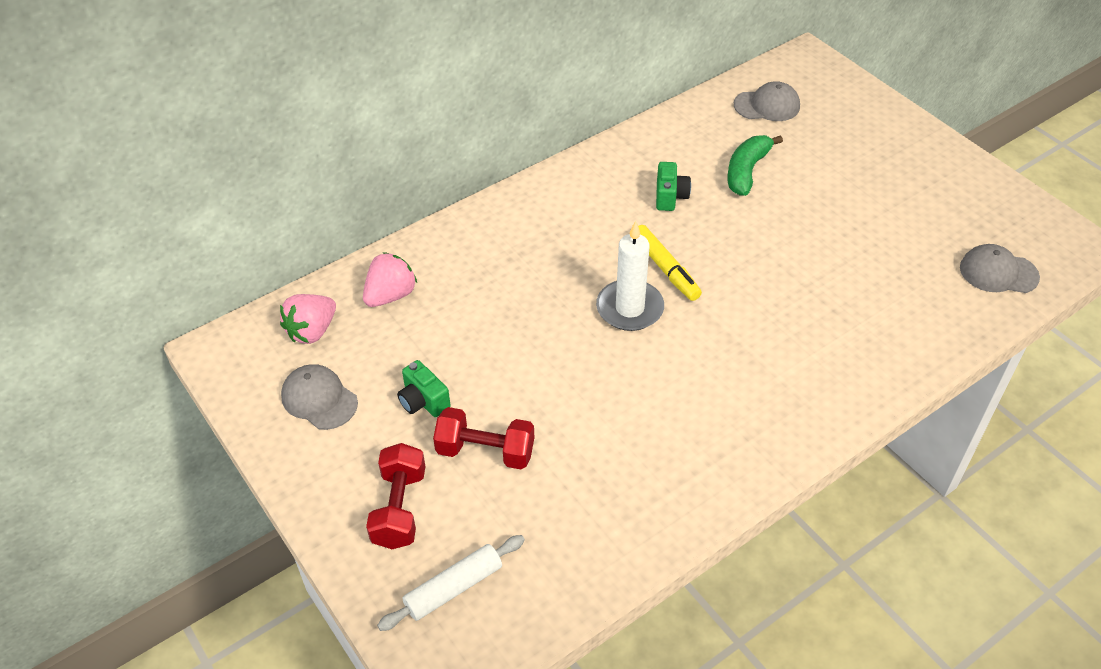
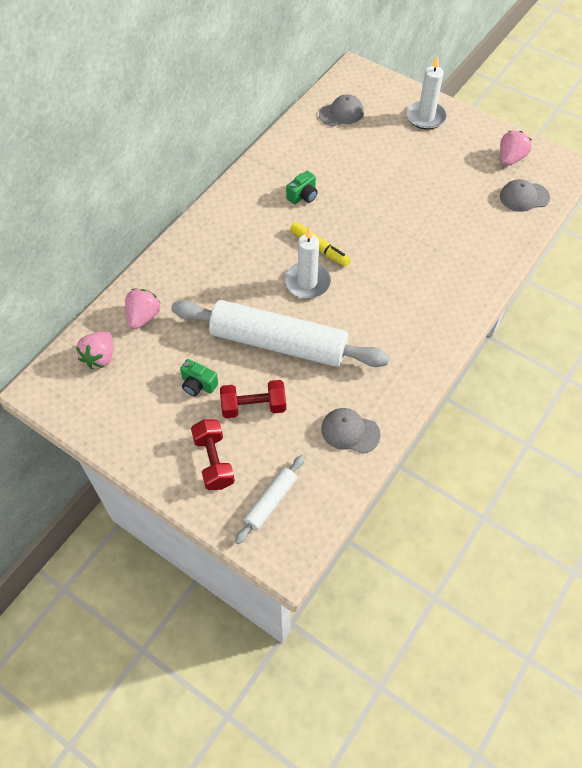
camera: 20 degrees left, 10 degrees up
grey cap [281,364,358,430] -> grey cap moved to [321,408,381,454]
green camera [656,162,691,211] -> green camera turned 60 degrees clockwise [286,171,318,204]
green banana [728,135,783,196] -> none
none -> white rolling pin [171,300,390,367]
none -> white candle [406,55,447,130]
none -> pink strawberry [500,131,531,166]

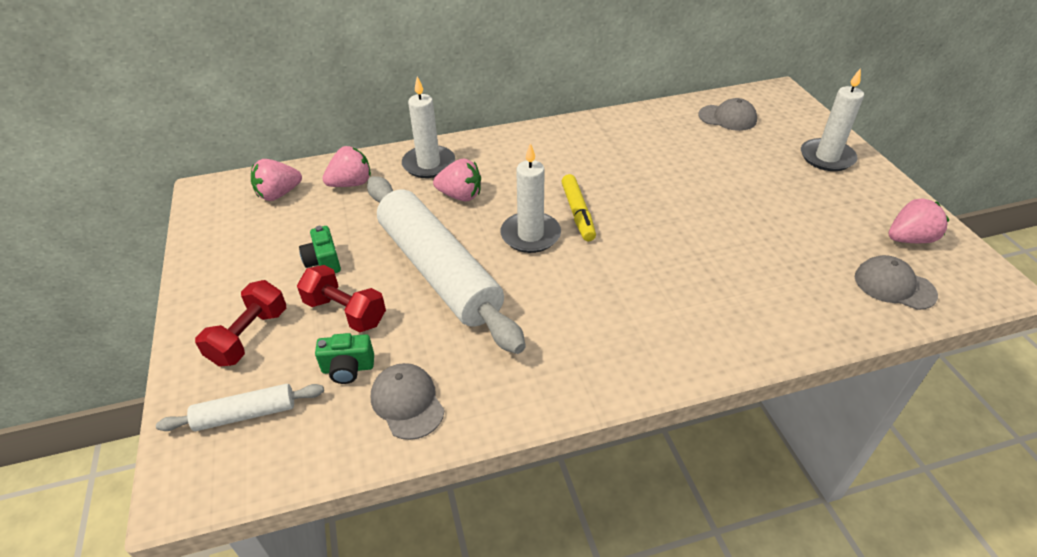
camera: 40 degrees right, 15 degrees down
green camera [286,171,318,204] -> green camera moved to [315,333,374,384]
none -> white candle [402,76,455,178]
none -> pink strawberry [433,159,481,201]

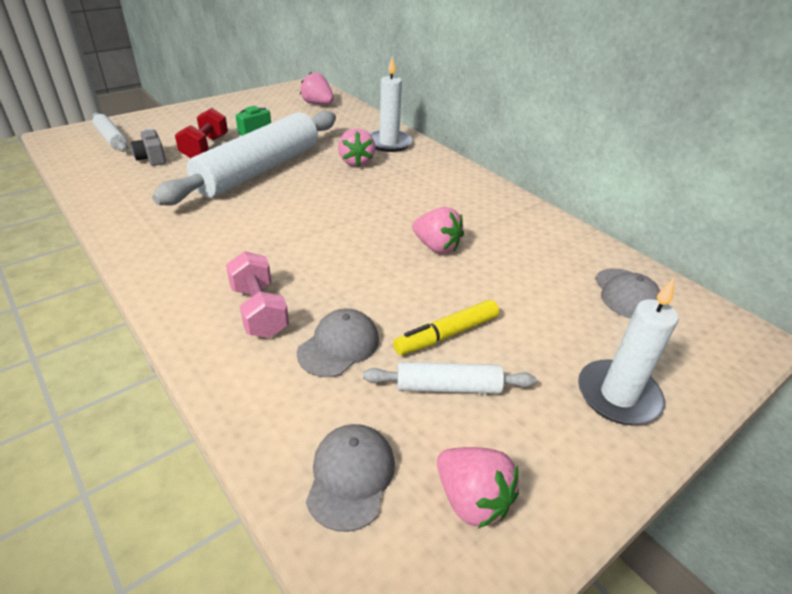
camera: 65 degrees right, 5 degrees down
red dumbbell [195,280,286,367] -> none
green camera [315,333,374,384] -> grey camera [131,128,166,166]
pink strawberry [322,146,371,187] -> pink strawberry moved to [412,207,464,254]
grey cap [371,363,445,440] -> grey cap moved to [297,309,379,377]
white candle [501,143,561,253] -> none
yellow marker [561,174,596,241] -> yellow marker moved to [393,300,499,355]
none -> pink dumbbell [226,251,289,338]
none -> white rolling pin [363,362,536,394]

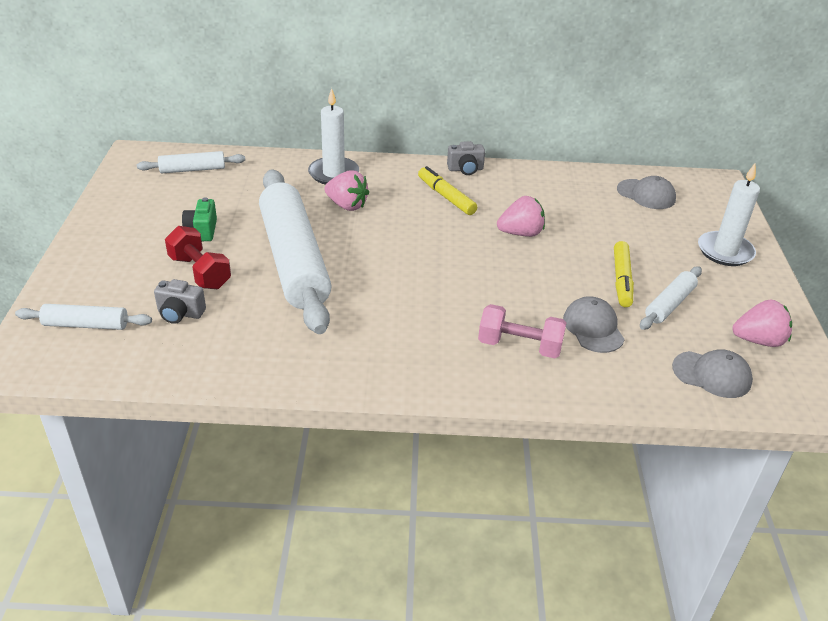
camera: 50 degrees left, 0 degrees up
pink strawberry [300,72,334,104] -> white rolling pin [137,151,245,173]
grey cap [306,424,395,532] -> grey cap turned 150 degrees clockwise [672,349,753,398]
none -> yellow marker [418,166,477,215]
none -> grey camera [447,141,485,175]

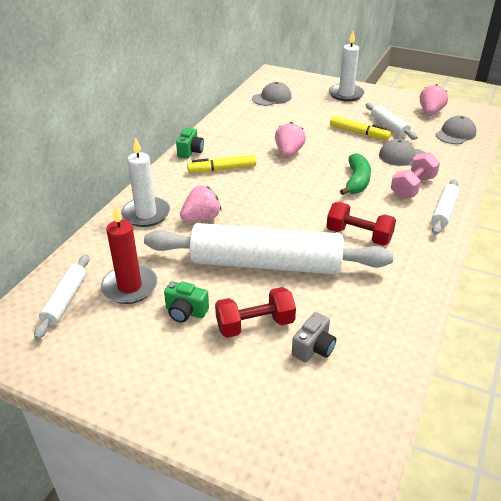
camera: 65 degrees left, 0 degrees up
white rolling pin [15,304,152,330] -> white rolling pin moved to [431,179,459,235]
grey camera [447,141,485,175] -> green camera [176,128,204,159]
none -> red candle [101,205,157,304]
none -> red dumbbell [326,202,396,246]
none -> green banana [340,153,371,195]

